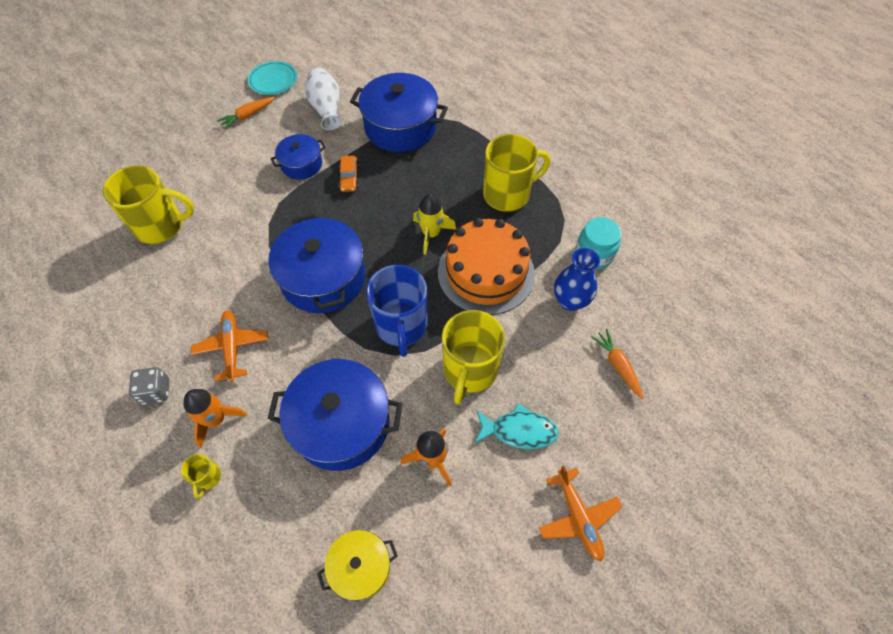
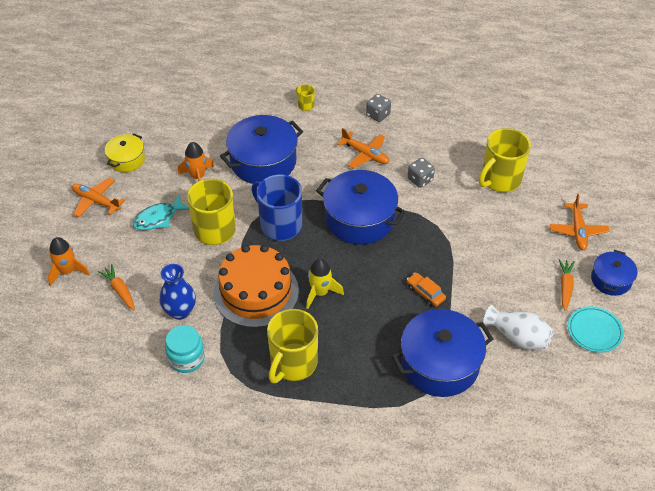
camera: 140 degrees right, 10 degrees down
orange rocket [184,389,247,448] -> orange rocket moved to [48,237,90,287]
blue pot [271,134,326,180] -> blue pot moved to [591,250,638,296]
yellow pot [317,530,398,601] -> yellow pot moved to [105,133,145,173]
orange carrot [591,329,644,399] -> orange carrot turned 150 degrees counterclockwise [98,264,135,310]
none -> grey dice [408,158,435,188]
none -> orange plane [550,194,609,250]

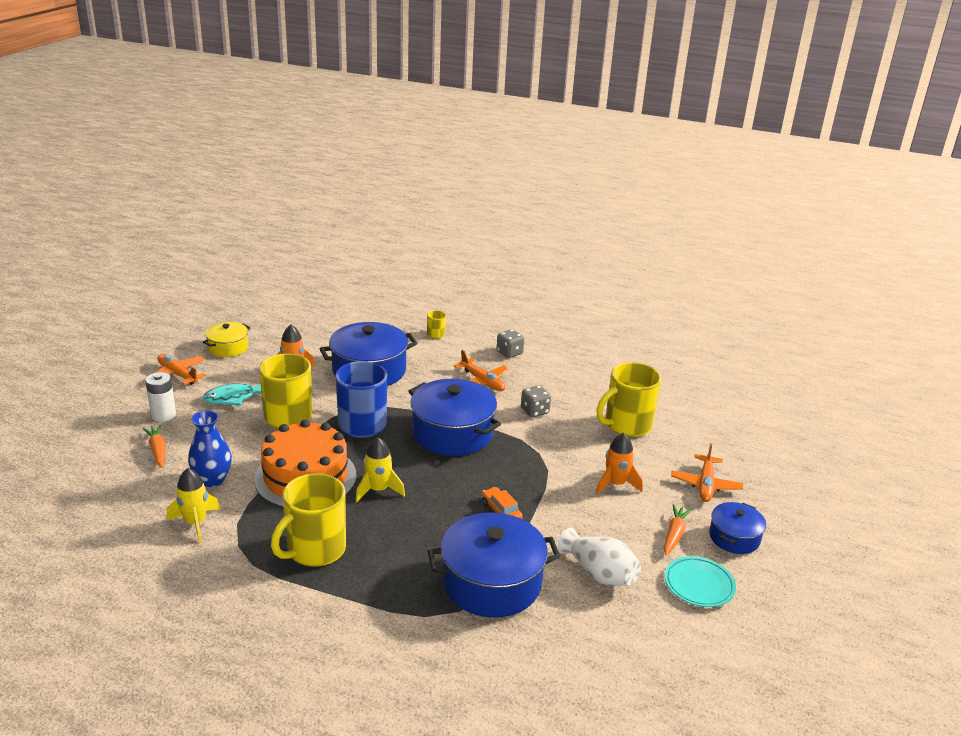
camera: 10 degrees right, 20 degrees down
orange rocket [48,237,90,287] -> orange rocket moved to [596,433,643,495]
turquoise jar [165,325,205,373] -> yellow rocket [167,468,220,542]
none -> white battery [145,372,176,422]

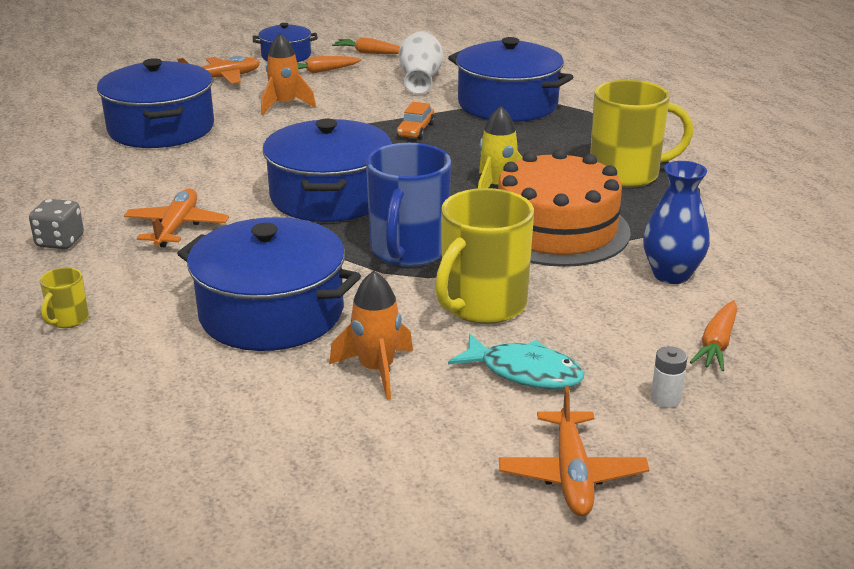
camera: 130 degrees left, 0 degrees up
white battery [145,372,176,422] -> white battery [651,346,687,408], size x0.62
yellow rocket [167,468,220,542] -> none
yellow pot [203,322,250,357] -> none
grey dice [521,385,551,417] -> none
yellow mug [596,362,662,437] -> blue pot [97,58,214,148]
turquoise plate [665,556,736,607] -> orange carrot [332,37,400,54]

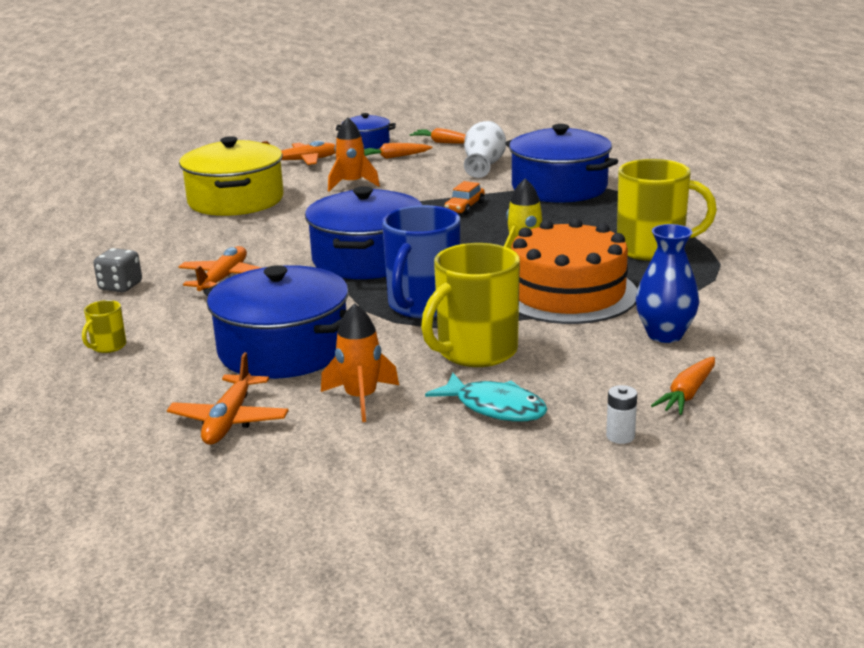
camera: 10 degrees right, 5 degrees down
blue pot [97,58,214,148] -> yellow pot [179,136,284,216]
orange plane [499,385,650,516] -> orange plane moved to [167,352,289,445]

